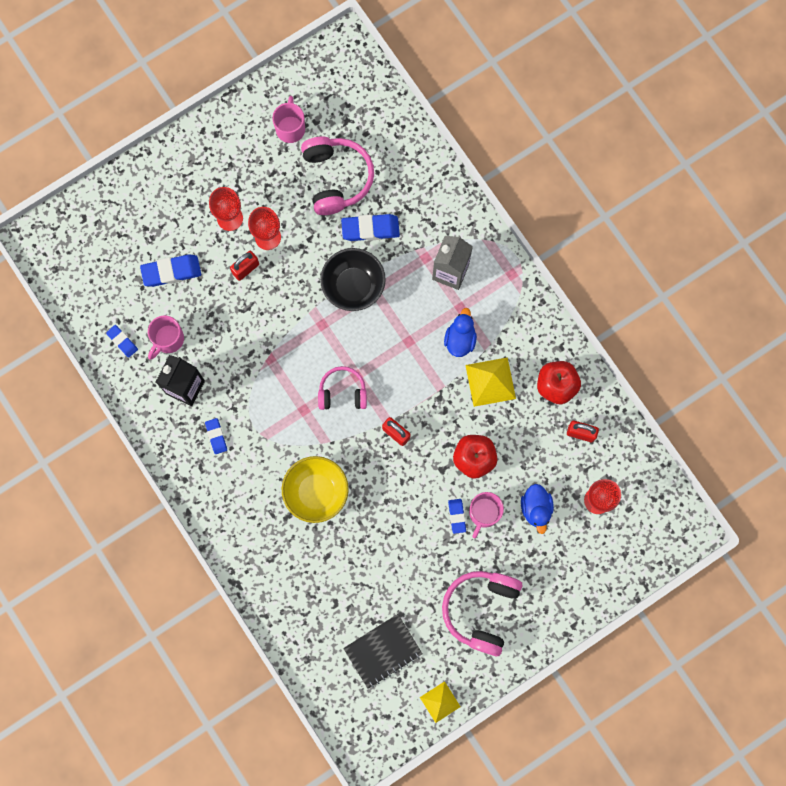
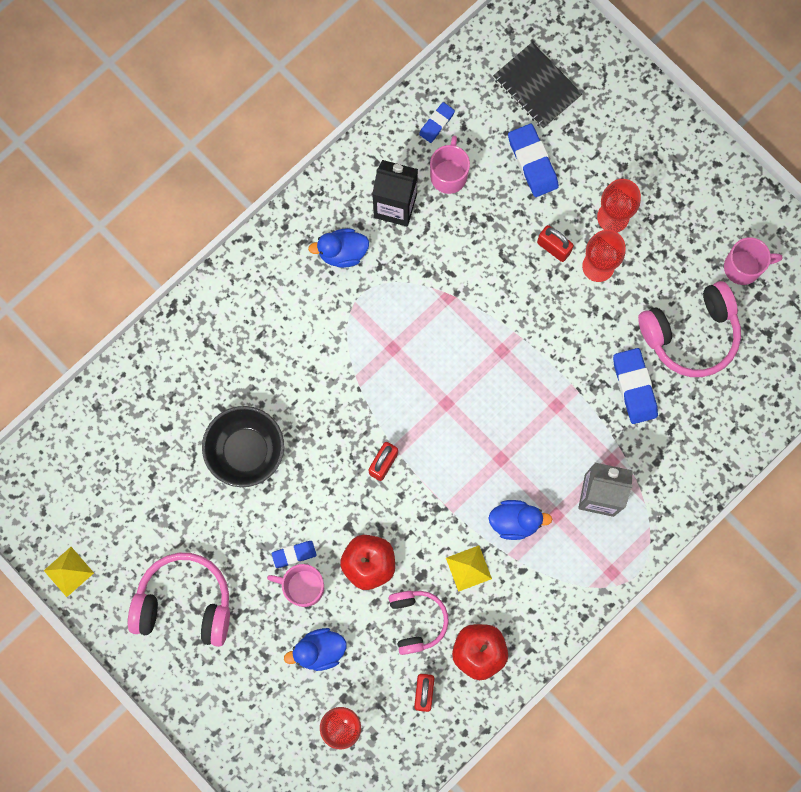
camera: 80 degrees right, 0 degrees up
pink mug [148,315,184,359] -> pink mug turned 75 degrees clockwise [430,136,470,194]
blue eraser [205,418,227,454] -> blue duck [308,228,369,268]
yellow bowl [282,456,349,523] -> none
pink headphones [318,366,367,410] -> pink headphones moved to [389,591,449,655]
black bowl [320,248,386,311] -> black bowl moved to [202,406,284,487]
black notebook [343,614,423,689] -> black notebook moved to [493,42,582,129]
yellow pyramid [465,357,516,407] -> yellow pyramid [446,545,492,592], size x0.66

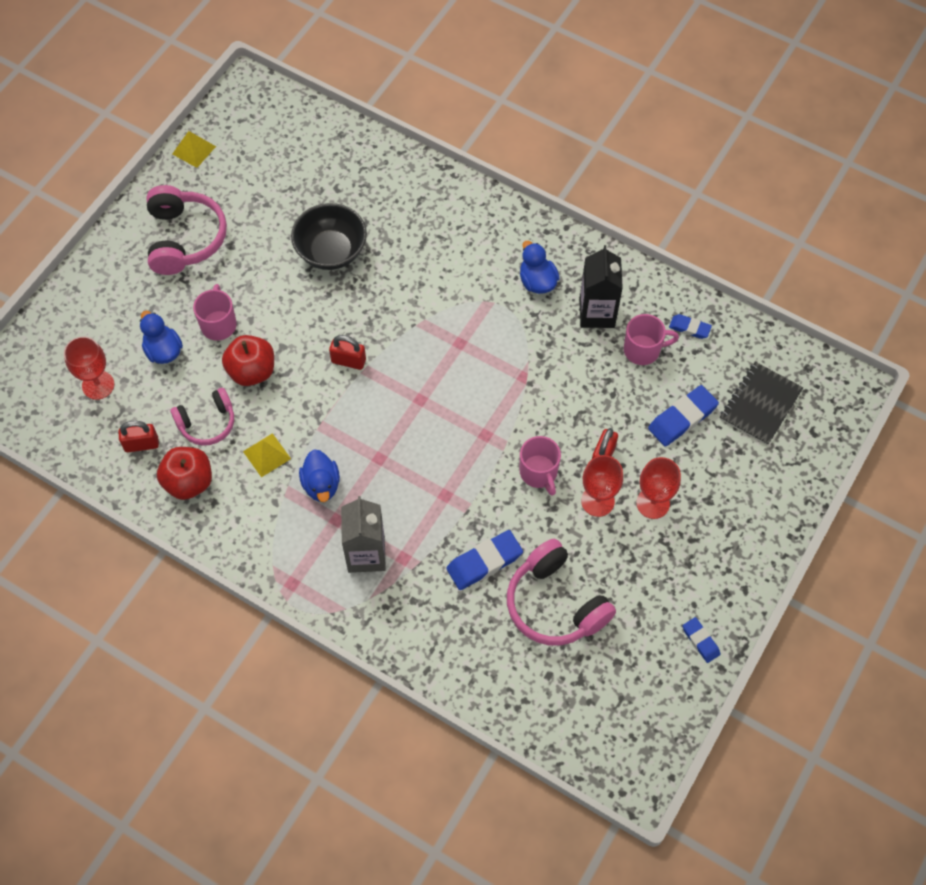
camera: 75 degrees right, 15 degrees down
blue eraser [272,541,317,568] -> blue eraser moved to [683,617,720,663]
pink mug [724,237,782,285] -> pink mug moved to [520,436,561,496]

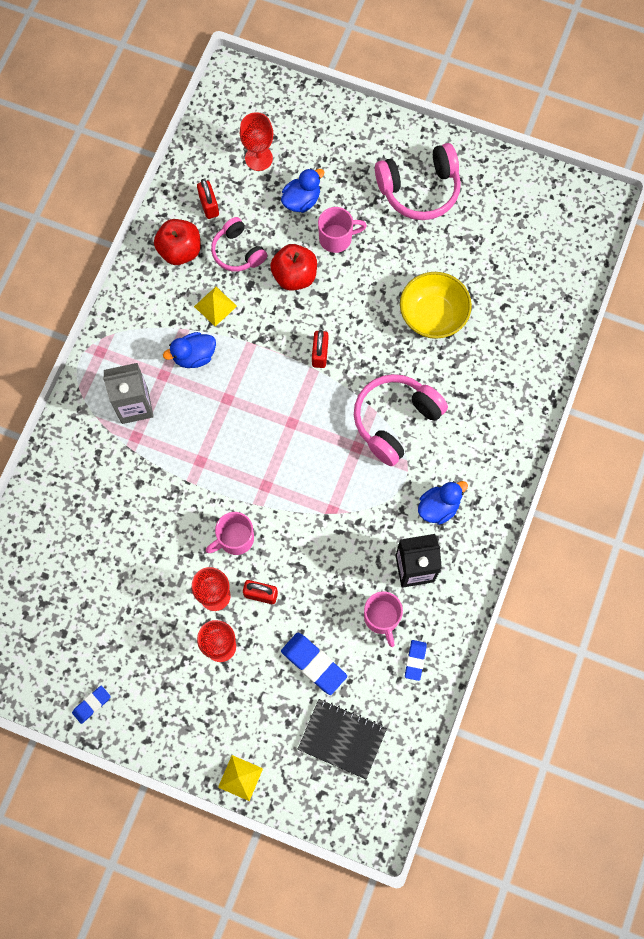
camera: 80 degrees right, 10 degrees up
yellow pyramid [172,131,216,168] -> yellow pyramid moved to [218,755,263,801]
black bowl [291,203,367,270] -> yellow bowl [400,272,472,339]
blue eraser [446,530,523,590] -> none
pink headphones [507,539,616,646] -> pink headphones moved to [354,374,448,466]

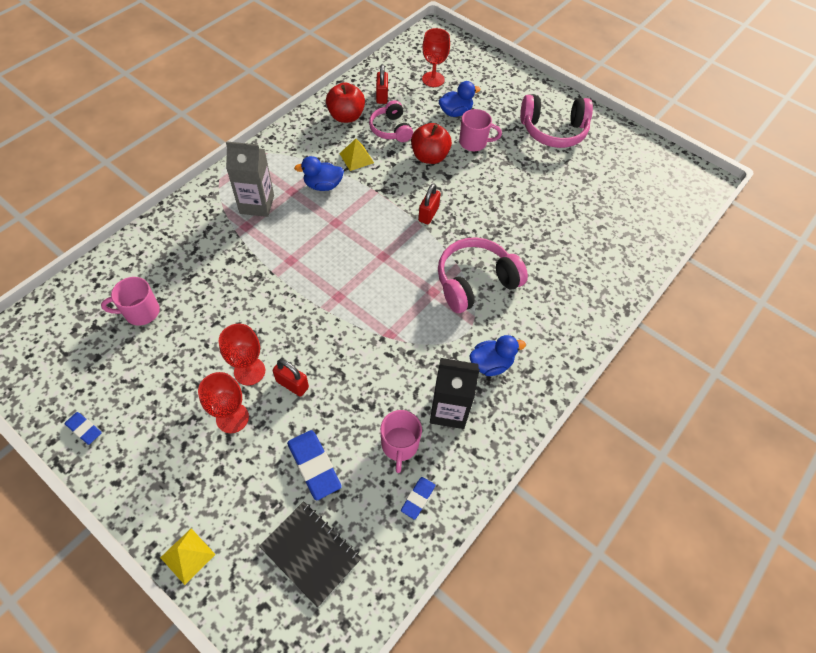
camera: 15 degrees right, 15 degrees down
blue eraser [72,686,111,724] -> blue eraser turned 60 degrees clockwise [64,412,102,445]
pink mug [206,512,254,555] -> pink mug moved to [101,277,160,326]
yellow bowl [400,272,472,339] -> none

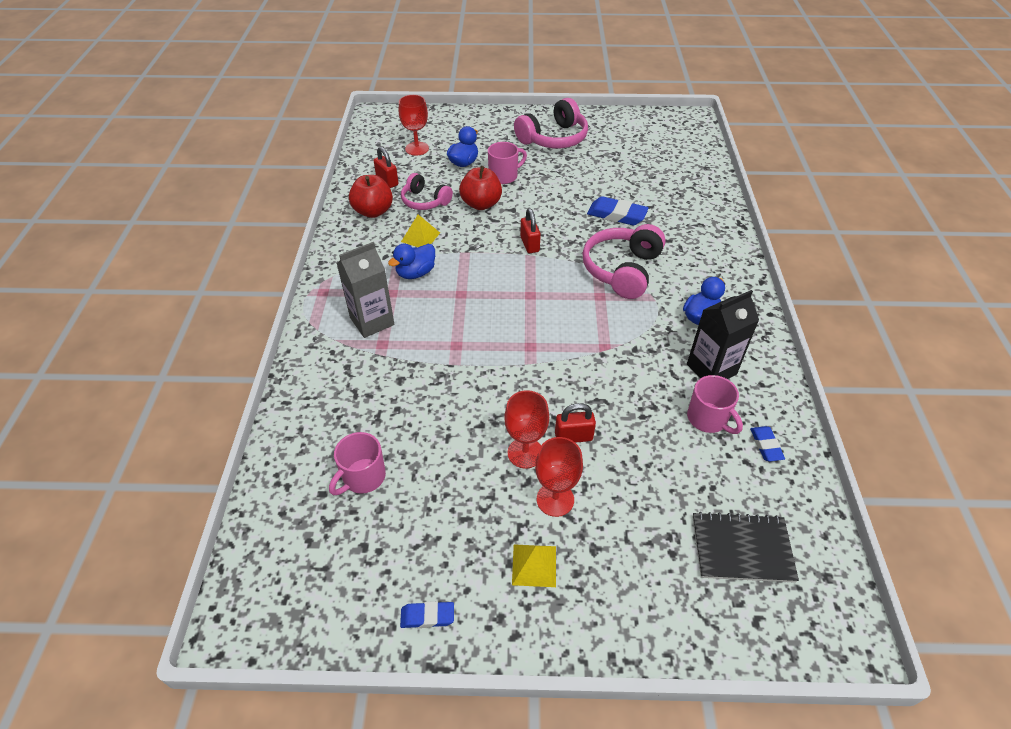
camera: 35 degrees left, 10 degrees down
yellow pyramid [160,528,216,585] -> yellow pyramid moved to [512,544,556,587]
blue eraser [287,430,342,500] -> blue eraser moved to [587,196,649,225]

